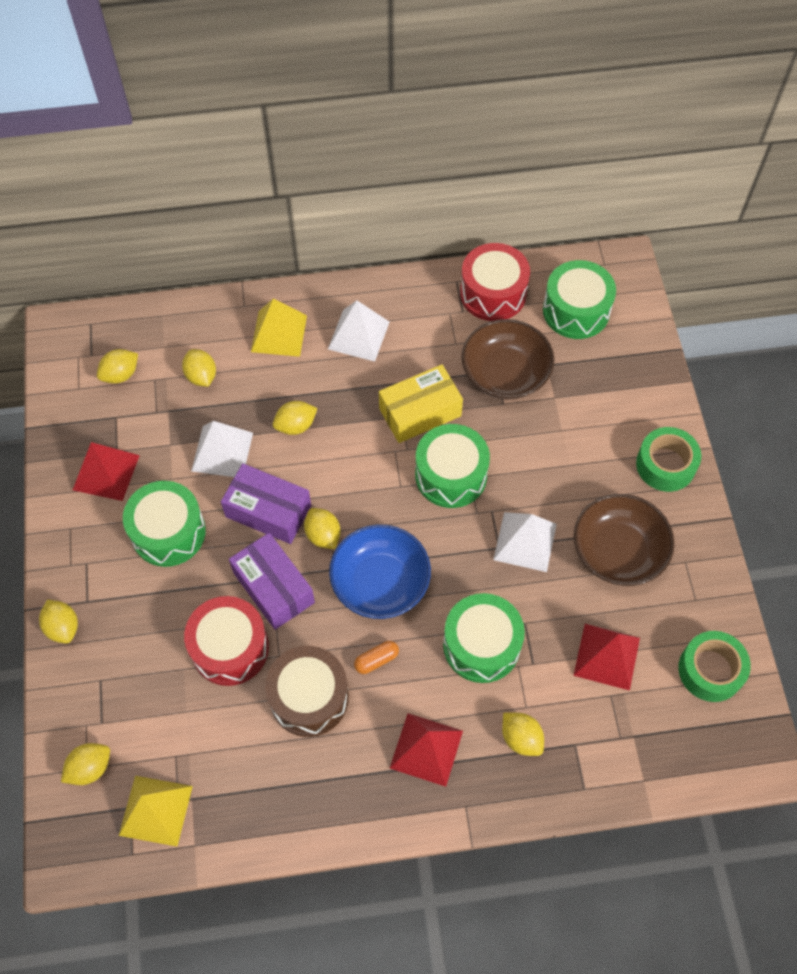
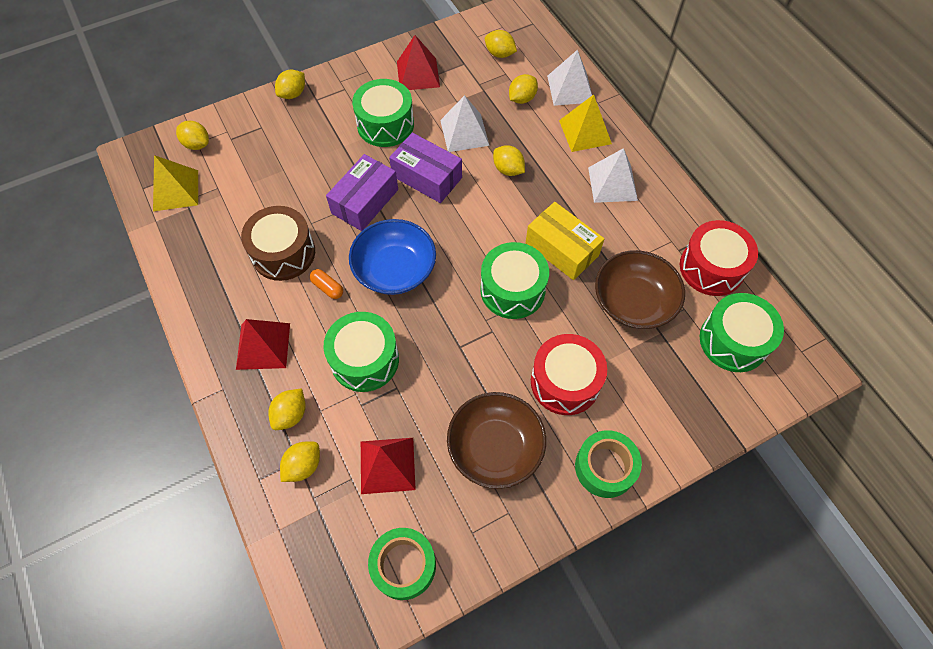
camera: 70 degrees right, 0 degrees up
red drum [184,596,269,686] -> red drum moved to [531,334,607,415]
purple box [221,463,311,544] -> purple box turned 60 degrees counterclockwise [389,133,462,203]
yellow lemon [304,508,341,549] -> yellow lemon moved to [280,441,320,482]
white pyramid [493,512,557,572] -> white pyramid moved to [547,50,592,106]

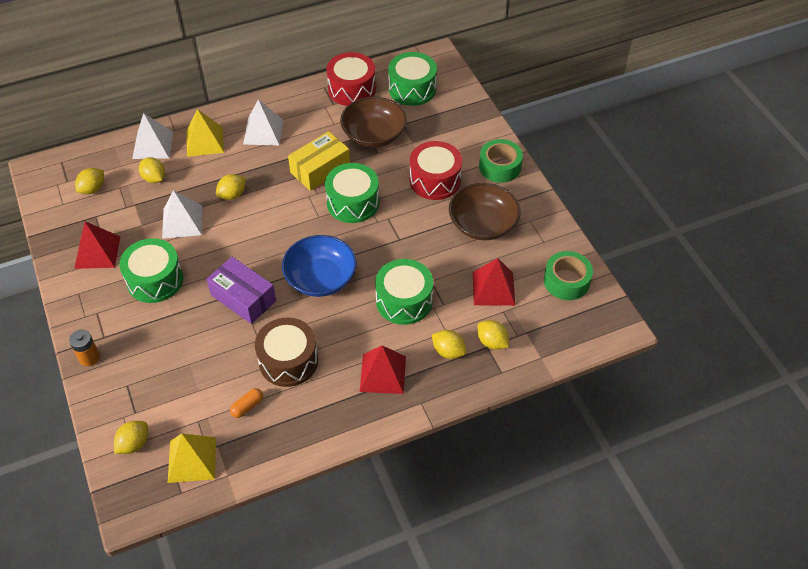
camera: 85 degrees left, 10 degrees down
yellow lemon [275,70,305,99] -> orange battery [69,330,100,366]
orange capsule [310,269,343,299] -> orange capsule moved to [230,388,263,418]
purple box [389,133,462,203] -> none

